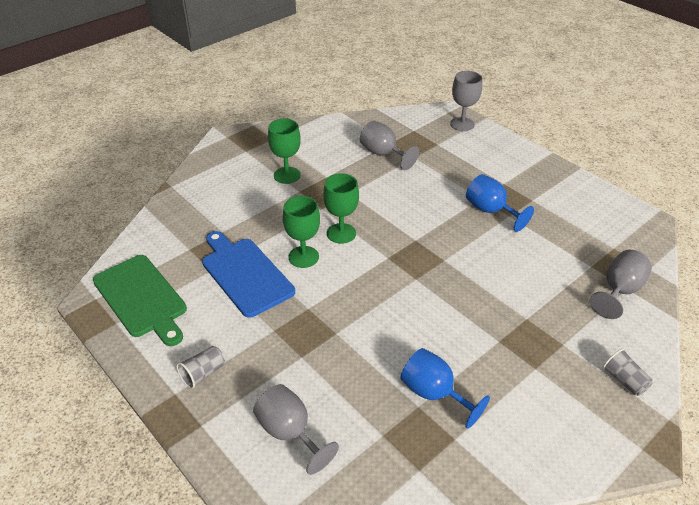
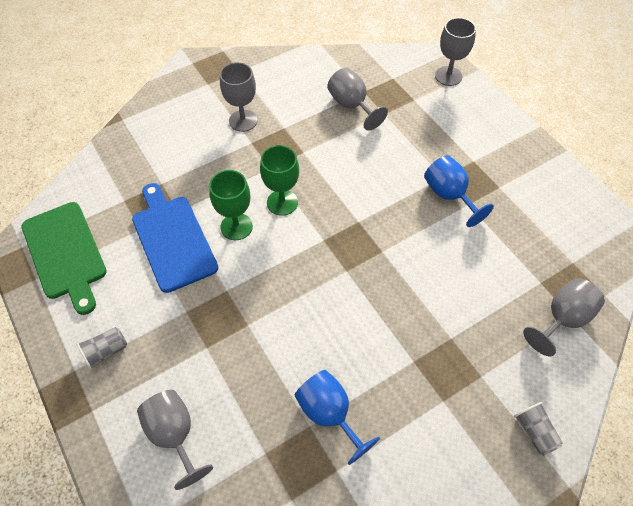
camera: 10 degrees right, 15 degrees up
green goblet [268,118,301,184] -> grey goblet [220,62,257,132]

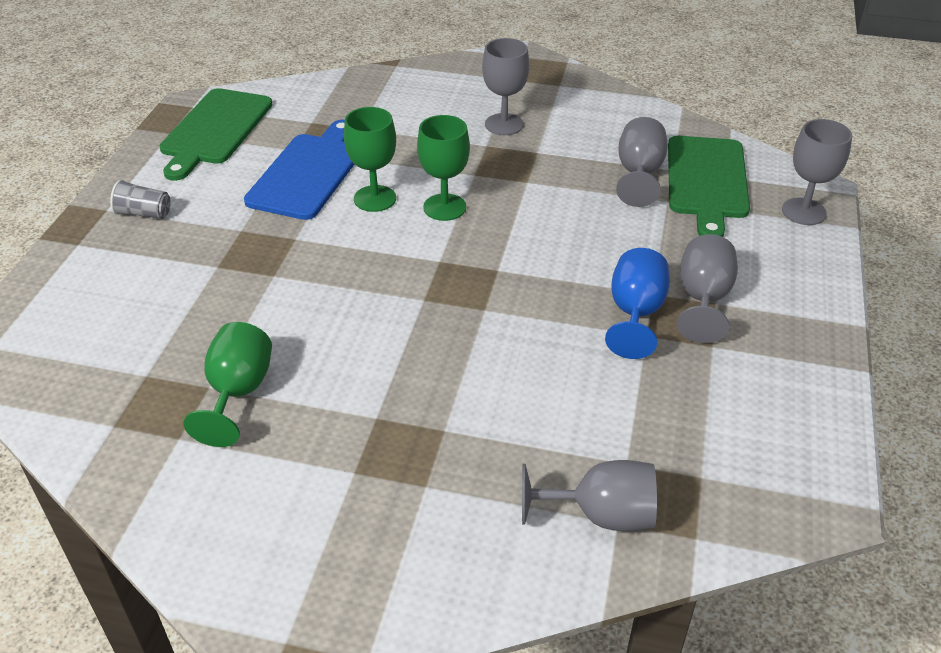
camera: 45 degrees right, 15 degrees down
grey goblet [137,390,213,490] -> grey goblet moved to [677,234,738,343]
blue goblet [295,370,380,465] -> green goblet [183,322,272,447]
grey cup [514,402,563,456] -> none
none -> green cutting board [668,136,750,237]

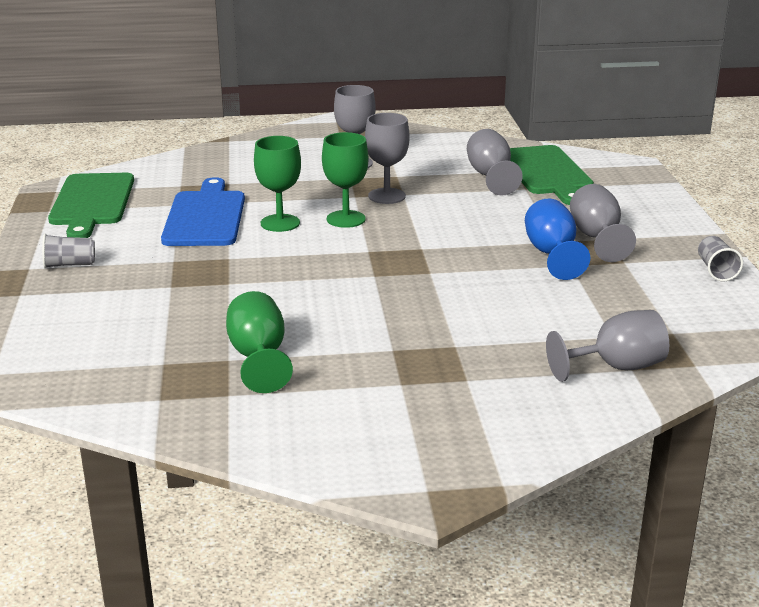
camera: 20 degrees left, 15 degrees down
grey goblet [782,119,852,225] -> grey goblet moved to [365,113,410,204]
none -> grey cup [698,236,743,281]

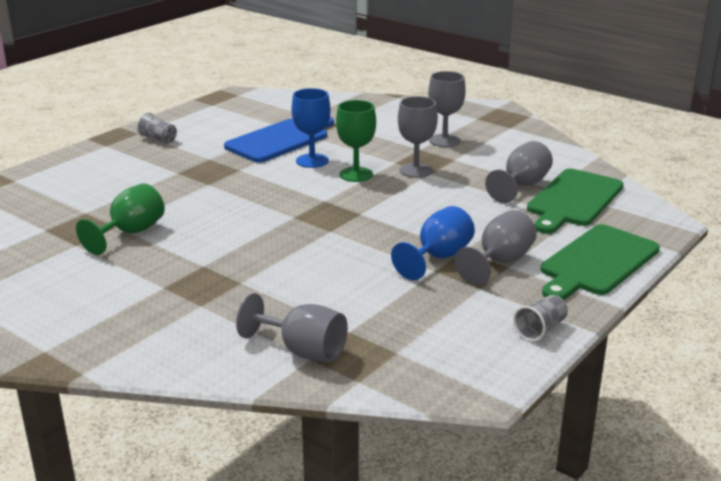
camera: 45 degrees right, 0 degrees up
green cutting board [48,173,134,238] -> green cutting board moved to [541,224,660,300]
green goblet [254,136,301,232] -> blue goblet [291,88,331,168]

